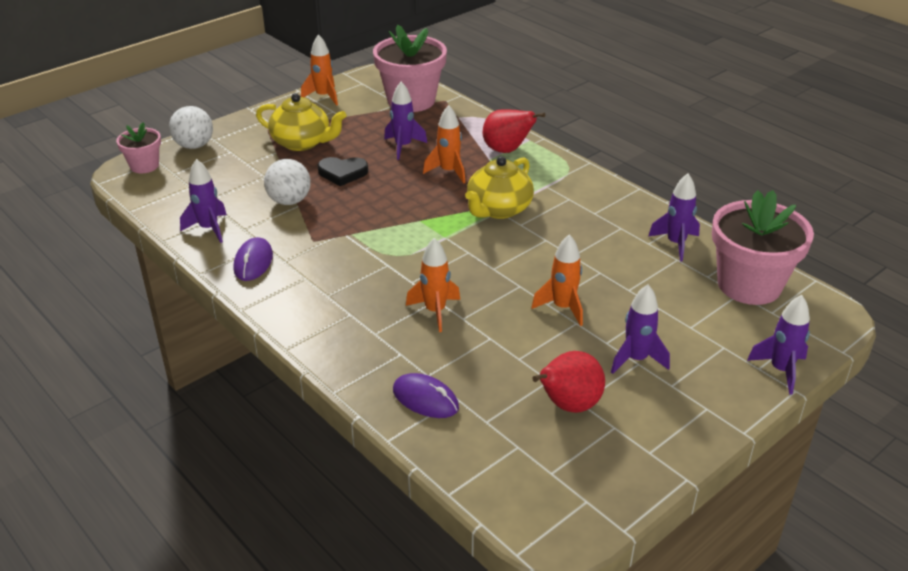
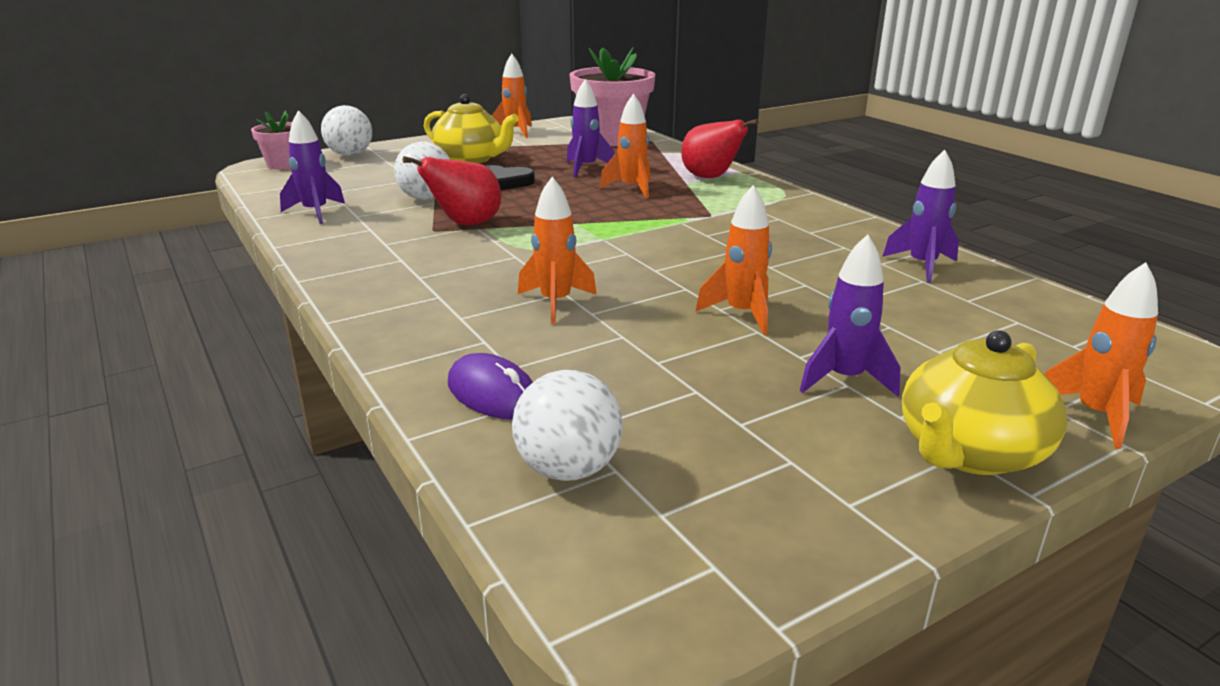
camera: 10 degrees right, 10 degrees down
purple mouse [233,237,273,281] -> none
yellow teapot [465,156,534,219] -> yellow teapot moved to [902,330,1067,475]
red pear [532,351,605,413] -> red pear moved to [403,156,501,225]
pink flower pot [712,190,814,305] -> none
purple rocket [747,295,810,394] -> orange rocket [1045,262,1158,449]
none -> white ball [512,370,623,481]

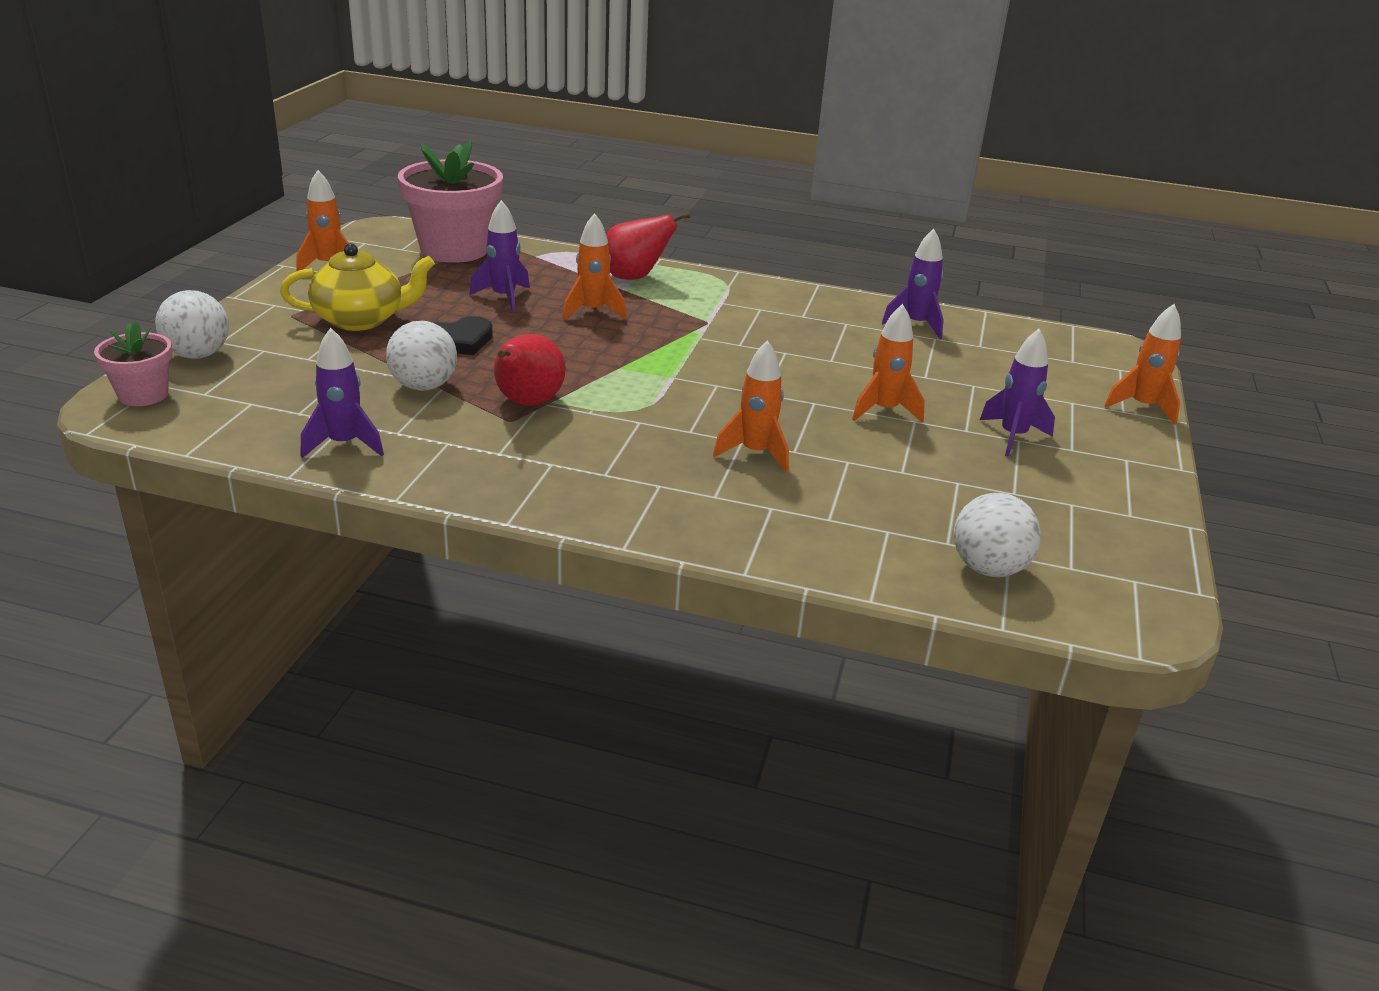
camera: 45 degrees left, 5 degrees up
purple mouse [448,353,533,420] -> none
yellow teapot [902,330,1067,475] -> none

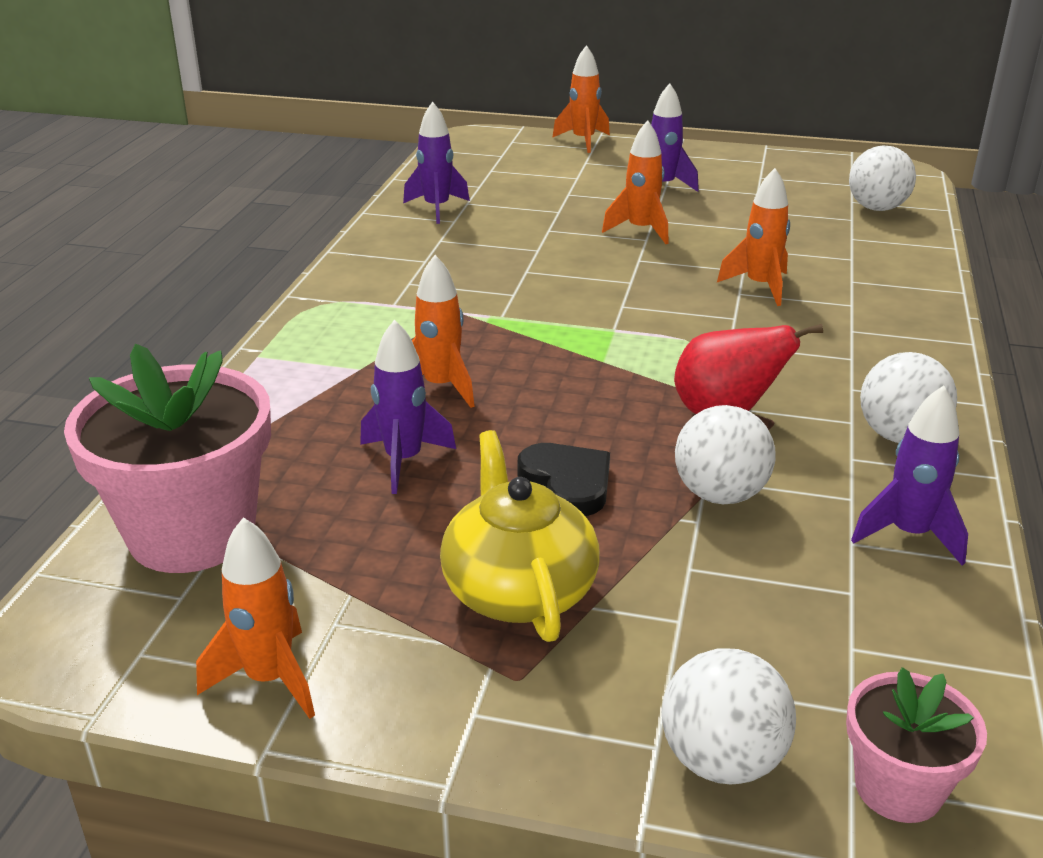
camera: 90 degrees left, 0 degrees up
red pear [606,212,690,280] -> none
none -> white ball [860,352,957,443]

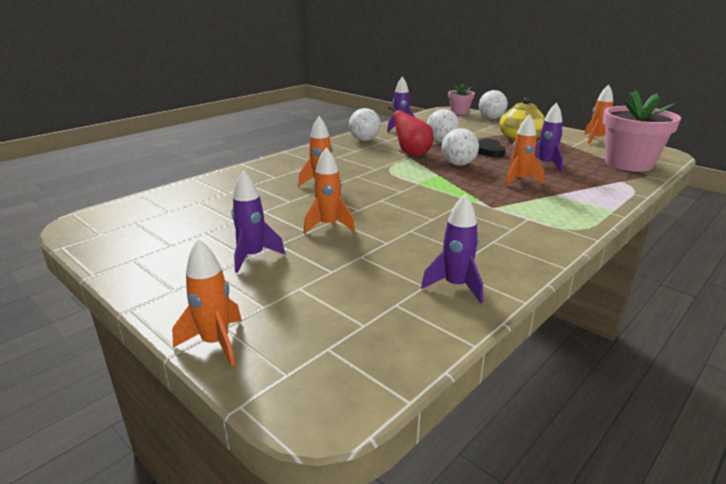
camera: 150 degrees left, 5 degrees down
white ball [849,145,916,211] -> white ball moved to [442,128,479,166]

